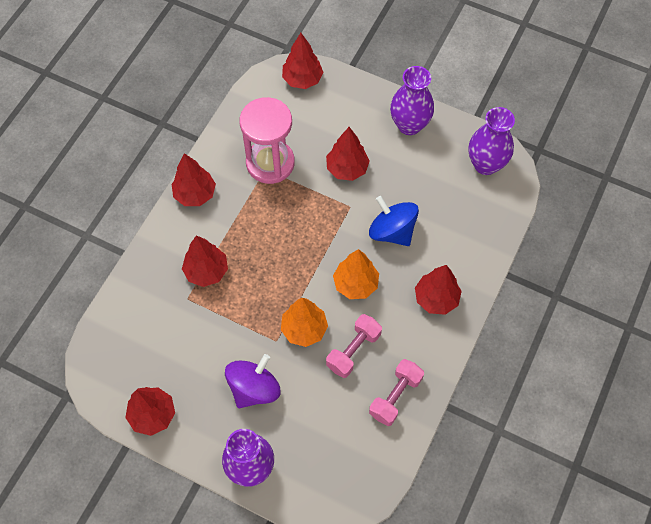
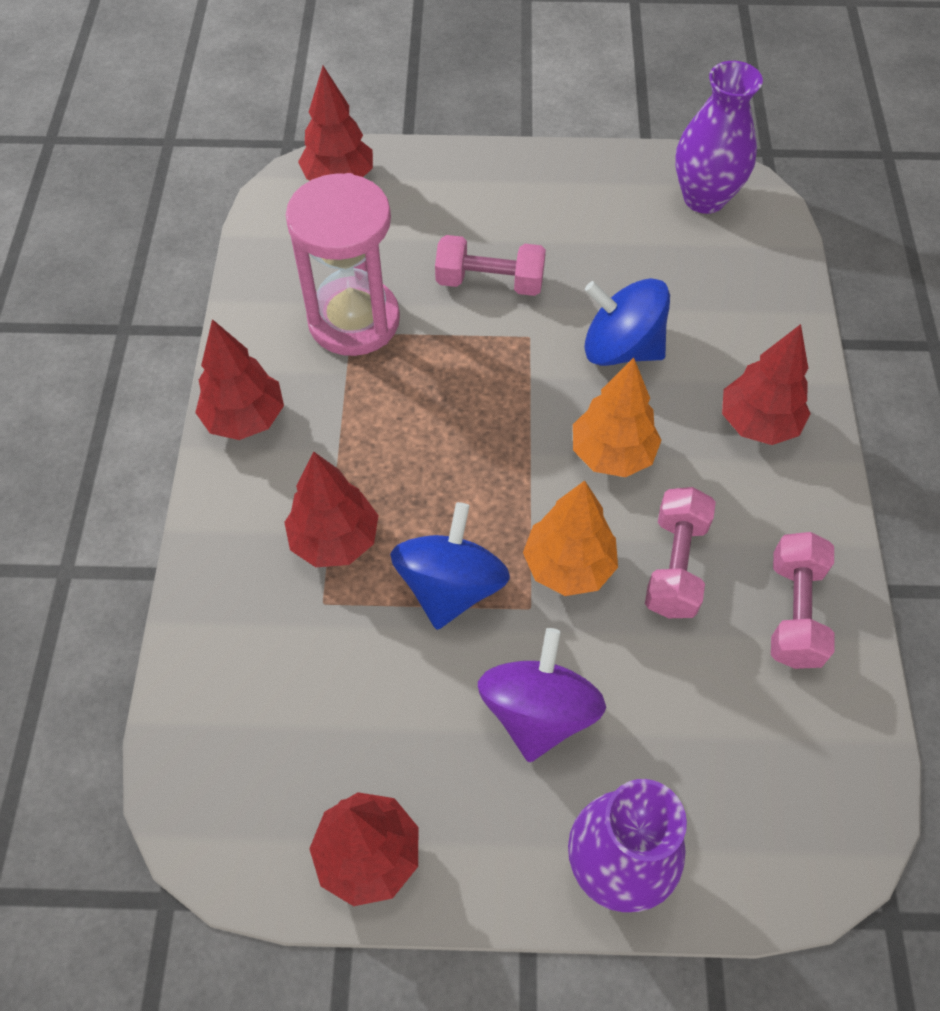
camera: 25 degrees left, 5 degrees down
red tree [326,127,370,181] -> pink dumbbell [435,235,546,296]
purple vase [390,66,434,135] -> none
none -> blue spinning top [390,502,510,630]

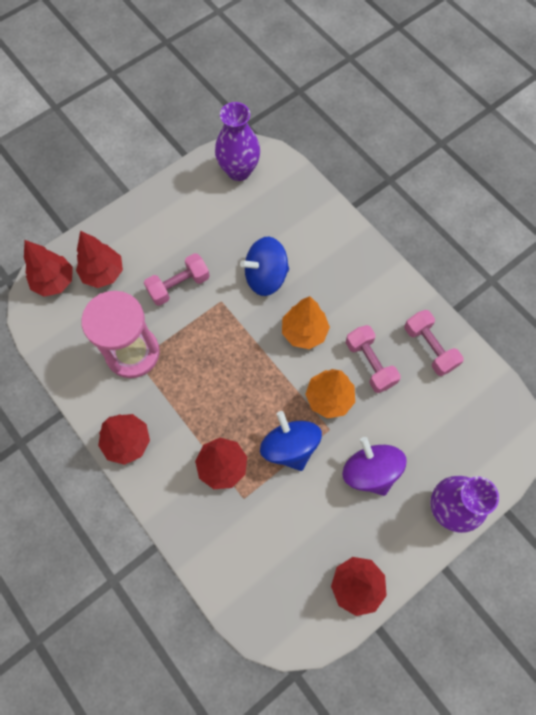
camera: 40 degrees left, 10 degrees up
red tree [722,324,811,445] -> red tree moved to [76,231,123,288]

